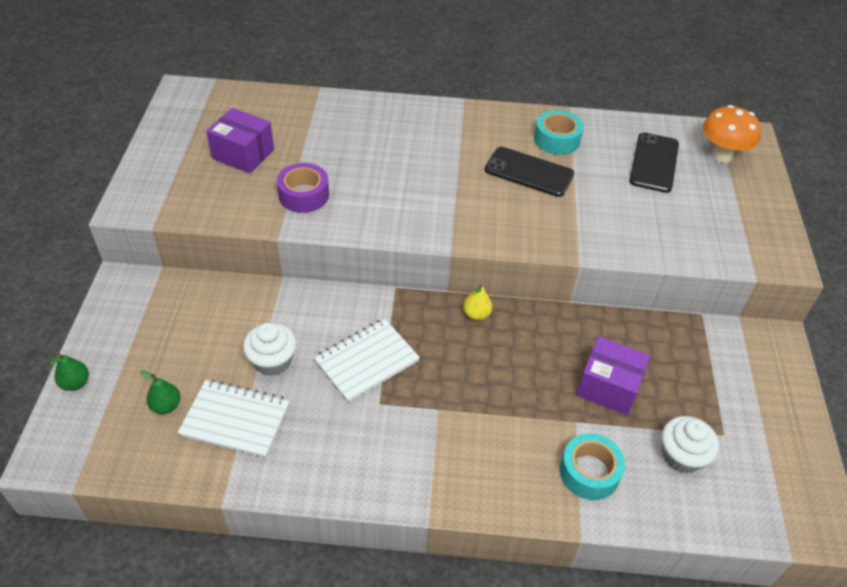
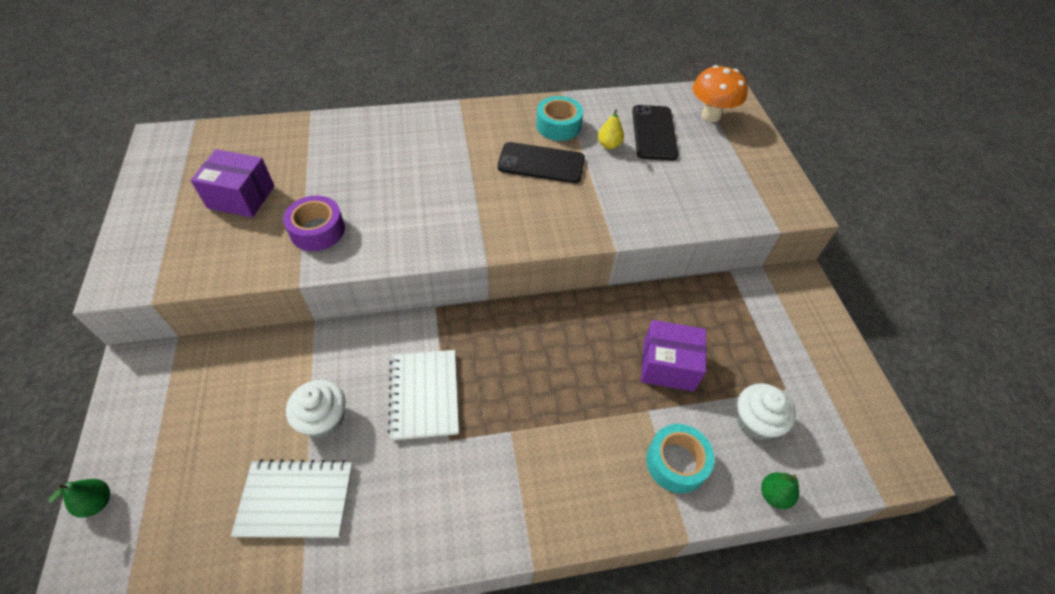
camera: 15 degrees left, 5 degrees up
green pear [140,370,181,414] -> green pear moved to [761,472,799,509]
white notebook [314,318,420,402] -> white notebook turned 45 degrees counterclockwise [388,350,459,441]
yellow pear [463,284,492,320] -> yellow pear moved to [598,110,624,149]

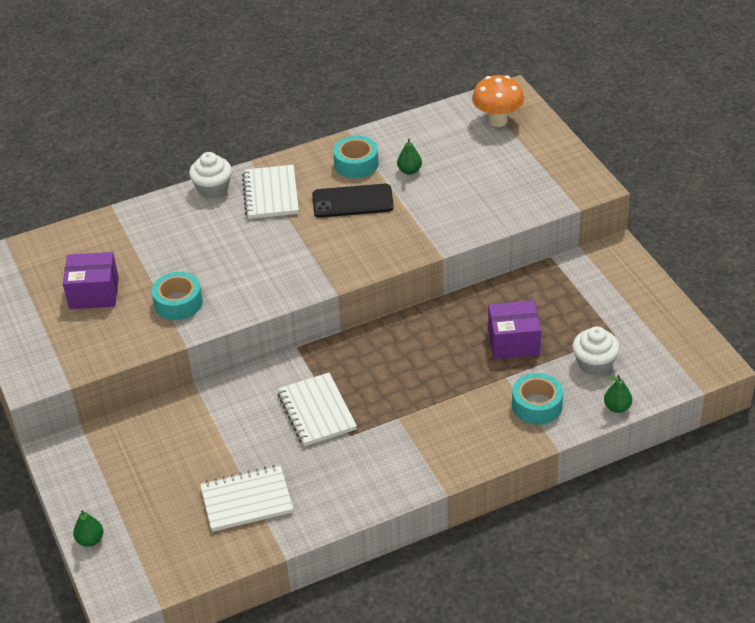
camera: 10 degrees left, 10 degrees down
purple tape [283,196,345,251] -> turquoise tape [151,272,203,320]
white cupcake [286,380,346,438] -> white cupcake moved to [189,152,232,198]
yellow pear [598,110,624,149] -> green pear [397,139,422,175]
black phone [632,105,678,160] -> none
none -> white notebook [242,165,299,219]

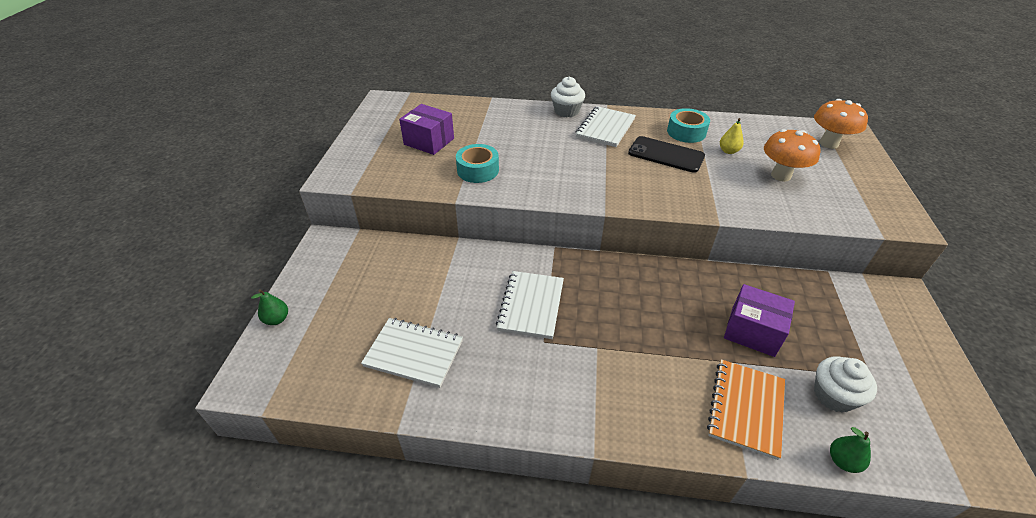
camera: 30 degrees right, 0 degrees up
green pear [397,139,422,175] -> yellow pear [720,118,744,154]
turquoise tape [512,373,563,425] -> orange notebook [707,359,785,460]
none -> orange mushroom [764,129,820,182]

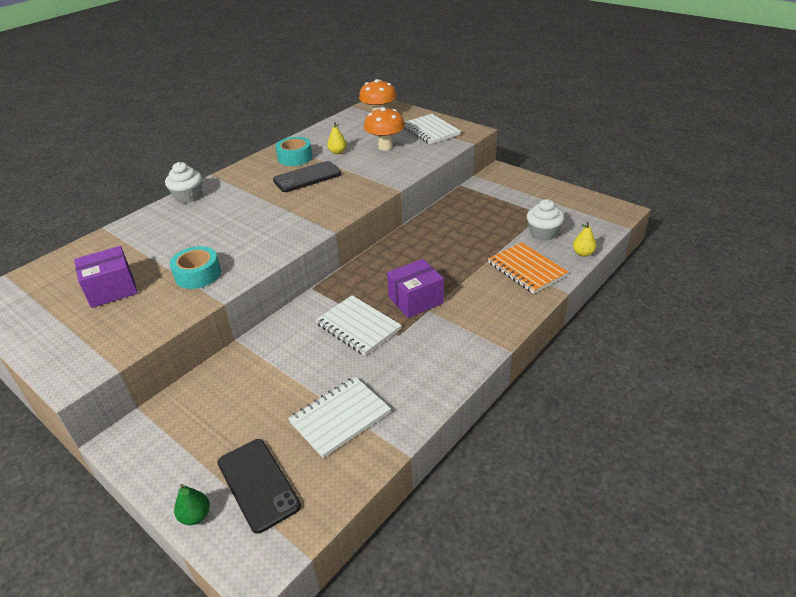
camera: 55 degrees left, 5 degrees down
white notebook [576,106,636,147] -> white notebook moved to [404,114,461,144]
purple box [724,284,795,357] -> purple box moved to [387,259,444,318]
green pear [830,427,871,473] -> yellow pear [573,222,597,257]
none -> black phone [217,439,301,534]

